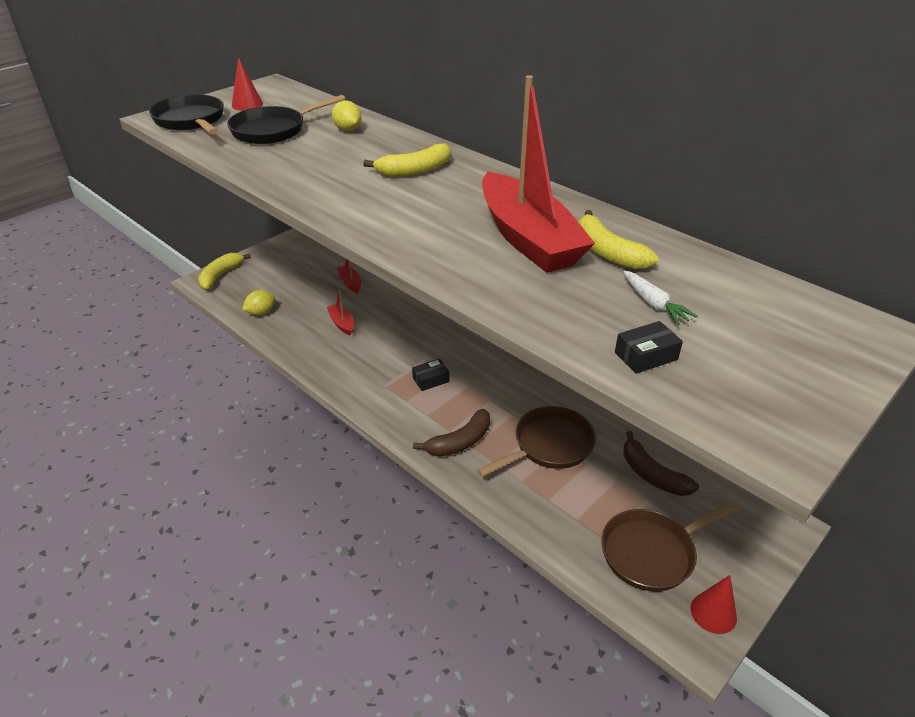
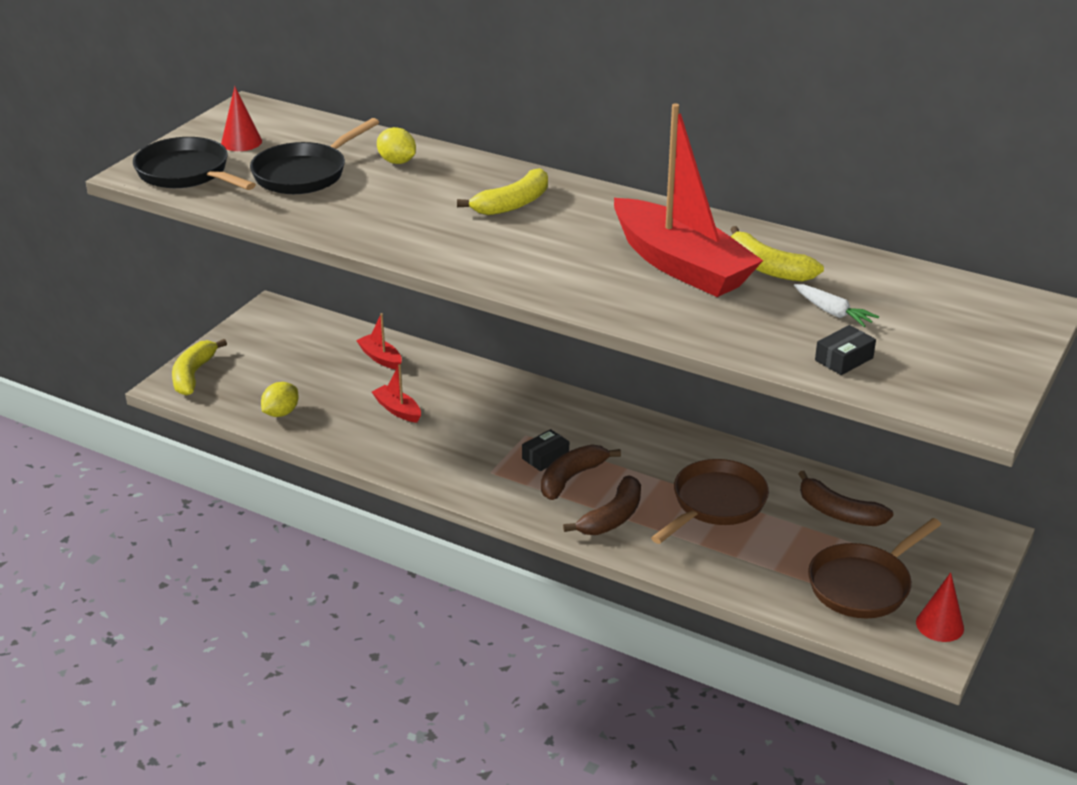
camera: 15 degrees left, 5 degrees down
none -> brown banana [541,444,621,500]

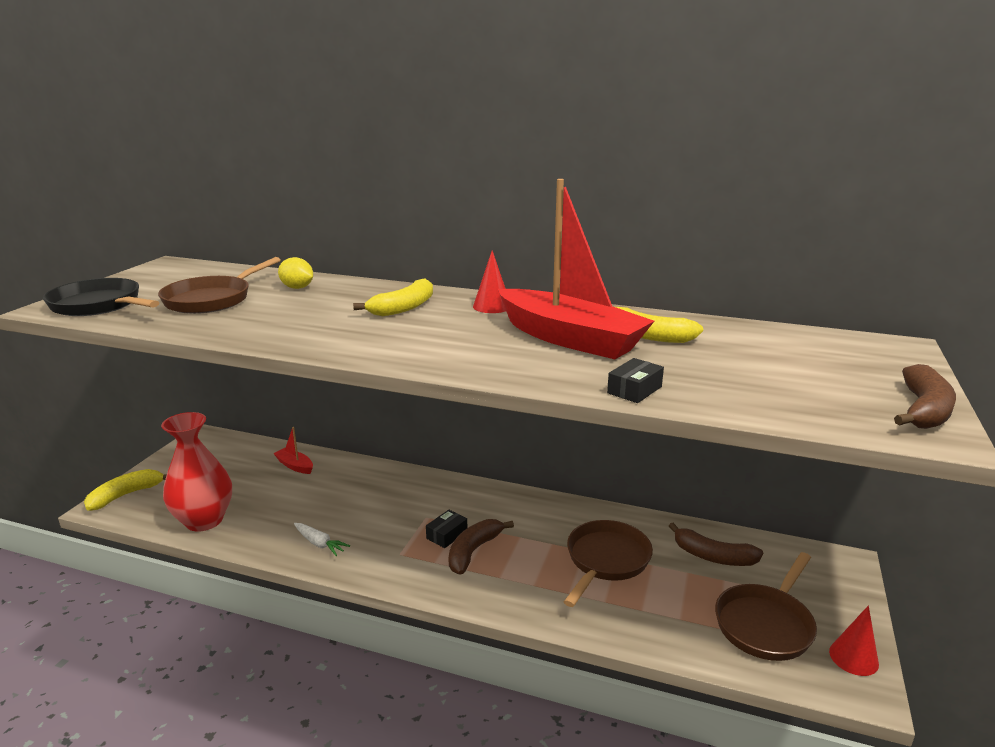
camera: 10 degrees left, 10 degrees down
yellow banana [172,339,227,396] -> yellow banana turned 45 degrees clockwise [84,469,167,511]
red cone [221,86,262,151] -> red cone moved to [473,250,506,313]
black pan [250,118,380,194] -> brown pan [158,257,281,314]
yellow lemon [261,382,299,417] -> red vase [161,412,232,532]
red boat [372,364,421,423] -> none
brown banana [563,476,641,535] -> brown banana moved to [894,364,956,429]
white carrot [794,284,879,327] -> white carrot moved to [294,523,350,556]
black box [815,325,876,375] -> black box moved to [607,358,664,403]

